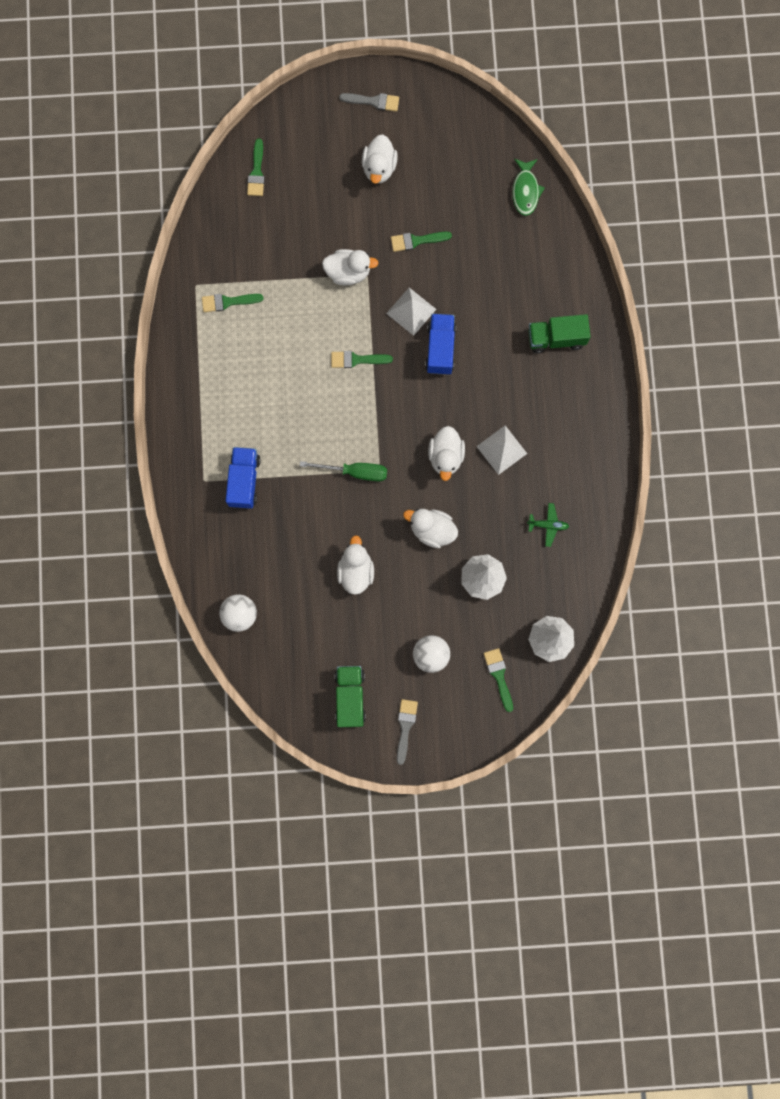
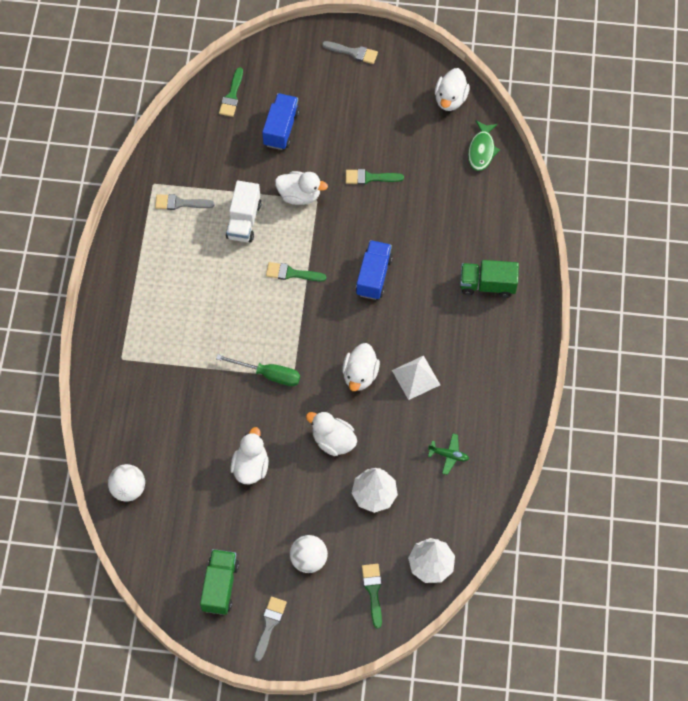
camera: 10 degrees right, 15 degrees down
green brush [202,294,263,312] -> grey brush [155,194,215,210]
blue truck [226,447,261,509] -> blue truck moved to [262,93,300,150]
white duck [362,134,398,184] -> white duck moved to [435,68,470,111]
white pyramid [386,288,436,336] -> none
none -> white truck [226,181,261,243]

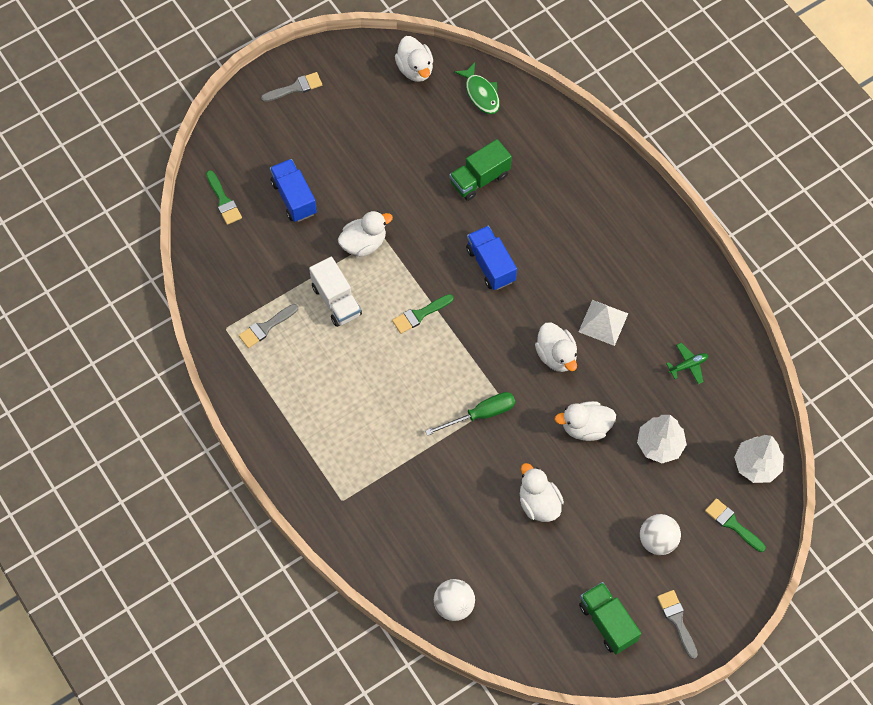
camera: 40 degrees left, 0 degrees up
green brush [346,169,404,185] -> none
green truck [460,260,519,298] -> green truck moved to [449,139,512,201]

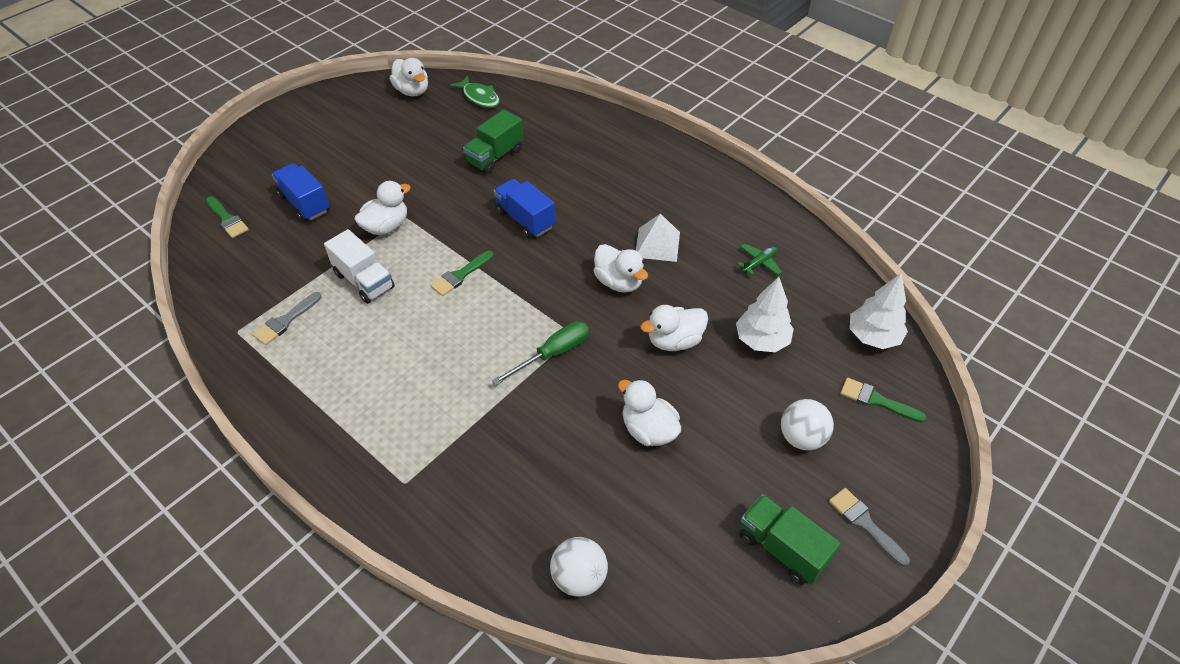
camera: 15 degrees left, 15 degrees down
grey brush [261,72,322,102] -> none

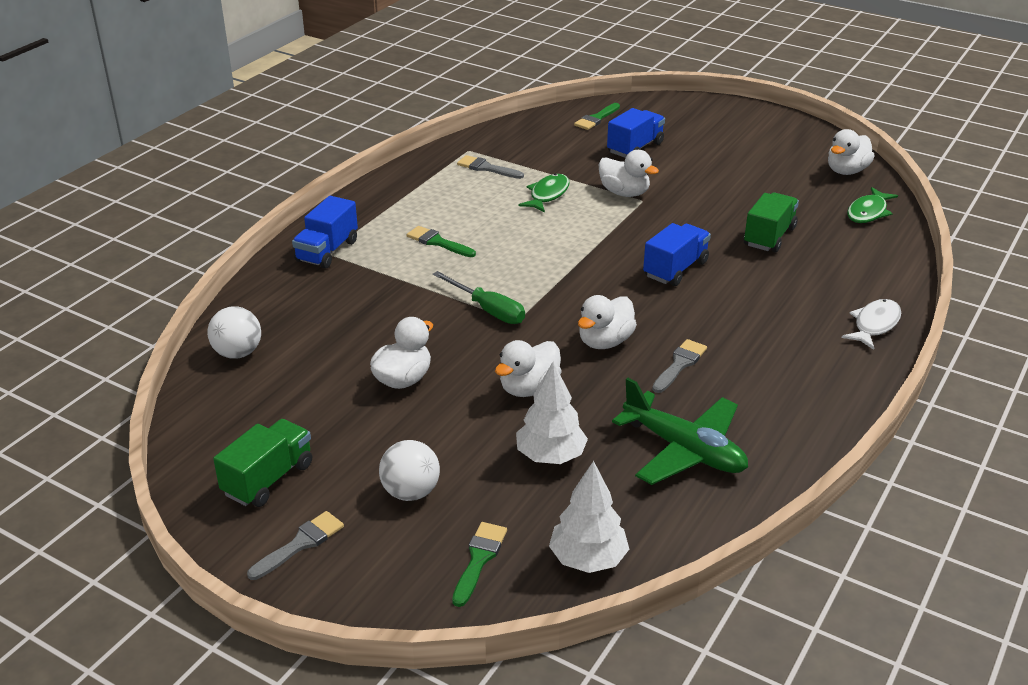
camera: 80 degrees right, 15 degrees down
white truck [324,229,395,304] -> green fish [518,174,570,213]
green brush [430,251,494,296] -> green brush moved to [407,226,476,257]
green truck [463,110,524,173] -> green truck turned 90 degrees clockwise [744,193,799,253]
white pyramid [636,213,680,262] -> grey brush [652,339,707,393]
white duck [640,305,708,351] -> white duck turned 105 degrees counterclockwise [495,340,562,397]
green plane [737,243,782,275] -> green plane [612,378,748,485], size x2.21
none -> blue truck [292,196,358,269]
none -> white fish [842,299,901,350]

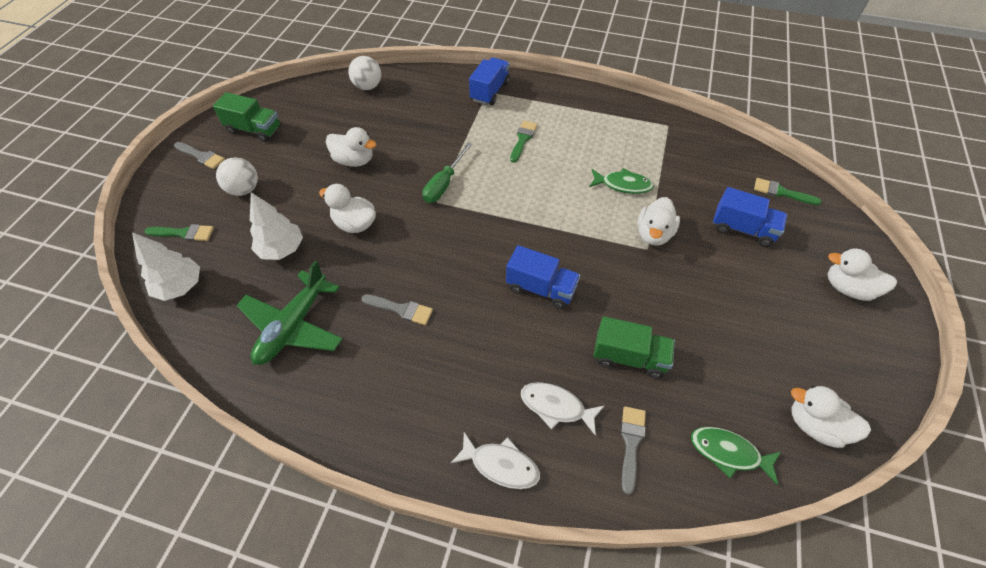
camera: 75 degrees right, 20 degrees up
blue truck [292,196,358,269] -> blue truck turned 105 degrees clockwise [469,57,510,105]
grey brush [457,155,524,179] -> grey brush moved to [620,406,646,495]
white duck [578,295,637,349] -> white duck moved to [828,248,897,301]
none -> white fish [521,382,604,436]

